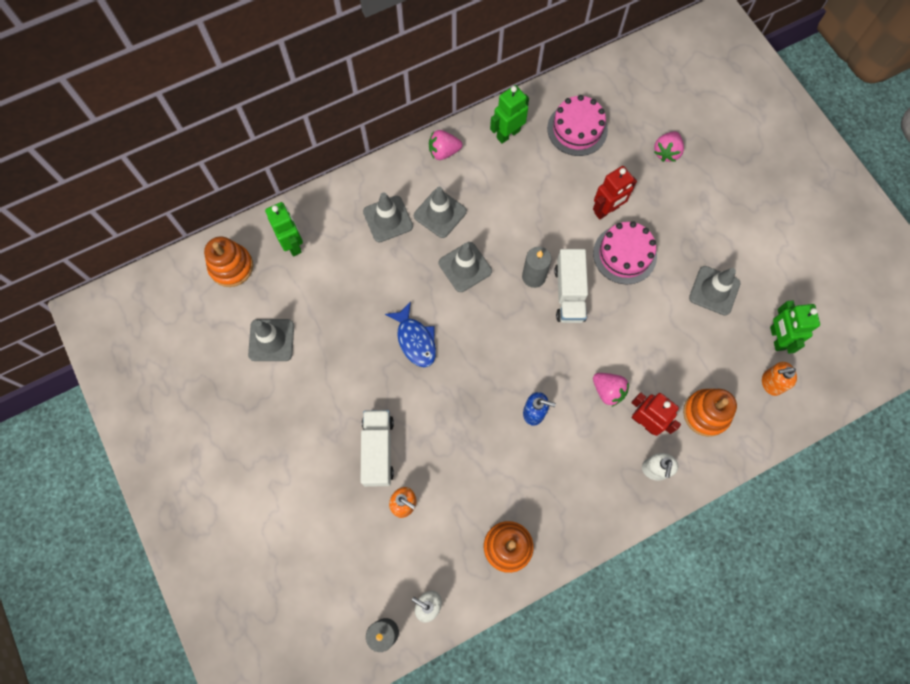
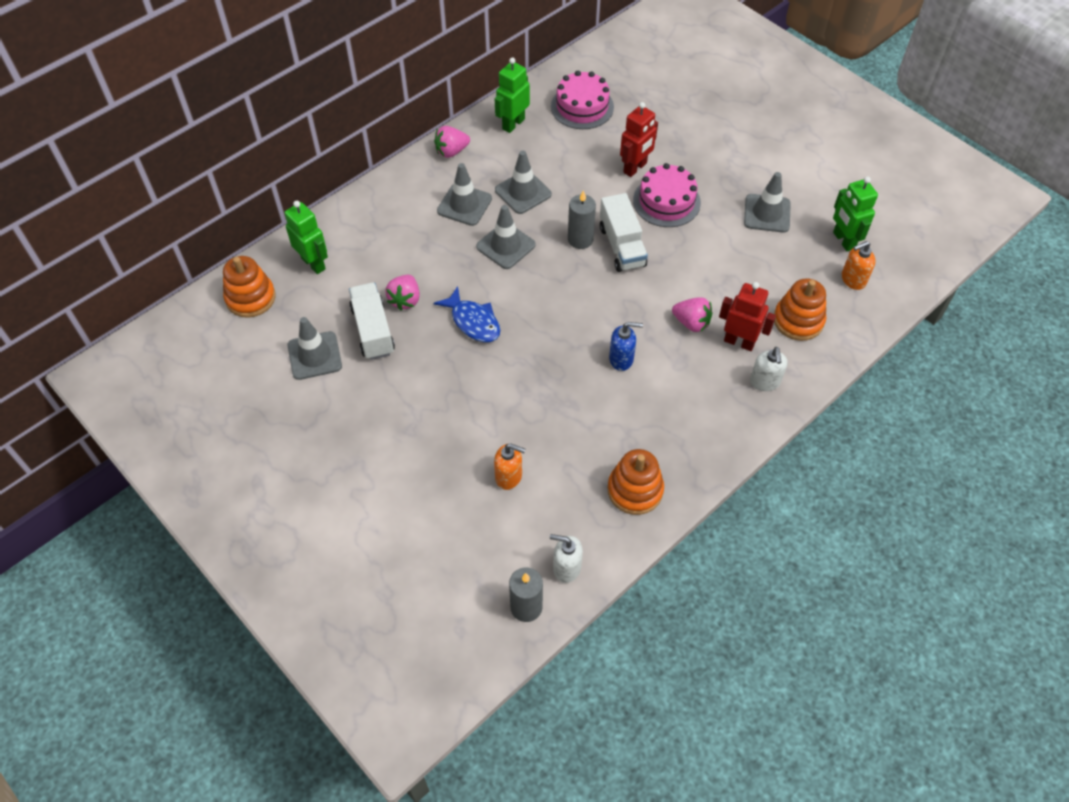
camera: 15 degrees left, 15 degrees down
white truck [360,410,394,487] -> white truck moved to [349,282,395,360]
grey traffic cone [363,192,413,243] -> grey traffic cone moved to [495,150,552,214]
pink strawberry [654,131,684,162] -> pink strawberry moved to [385,275,420,310]

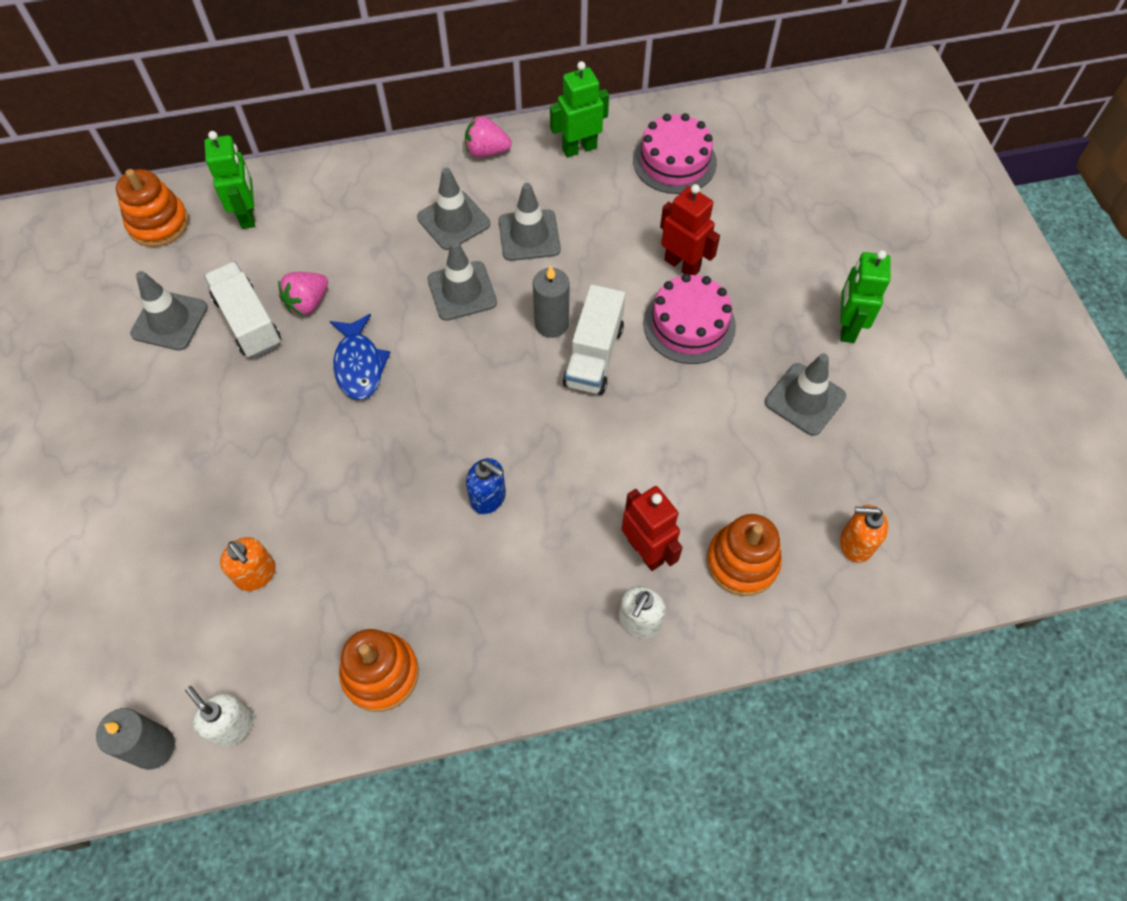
camera: 30 degrees right, 5 degrees up
white truck [349,282,395,360] -> white truck turned 45 degrees counterclockwise [204,261,281,358]
red robot [620,102,658,177] -> red robot turned 120 degrees counterclockwise [660,184,720,275]
pink strawberry [672,297,712,332] -> none
green robot [833,177,878,251] -> green robot moved to [840,250,891,343]

